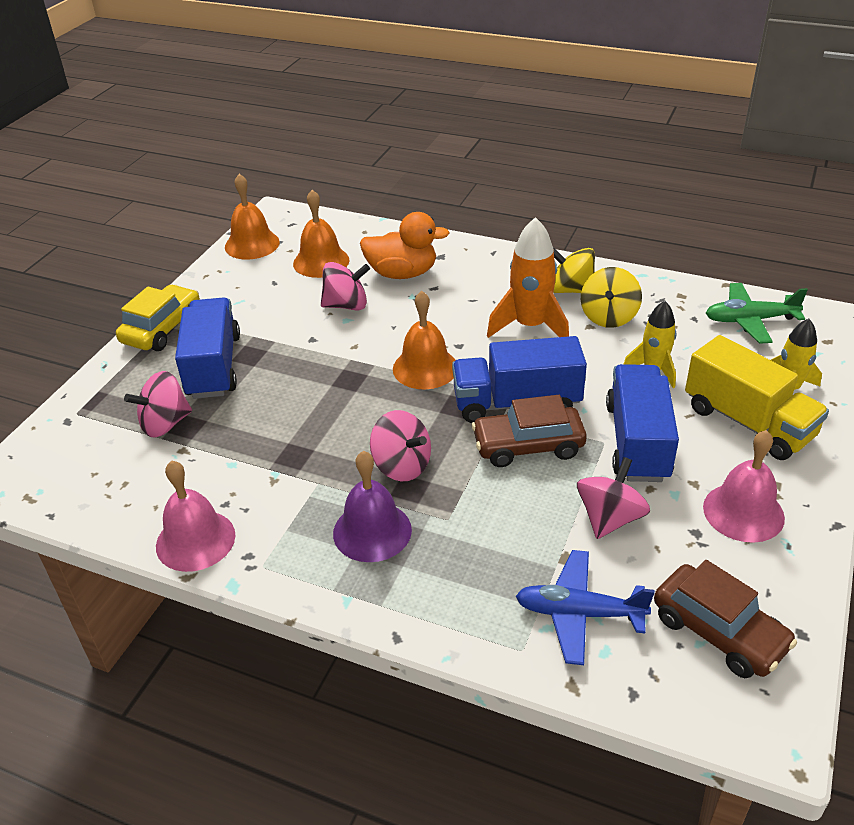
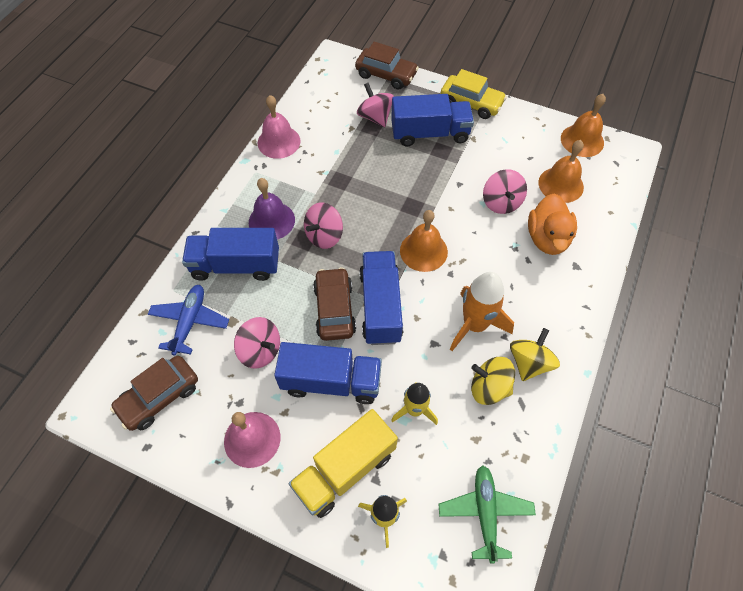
camera: 90 degrees right, 20 degrees up
none -> blue truck [182,228,279,281]
none -> brown car [355,42,419,90]

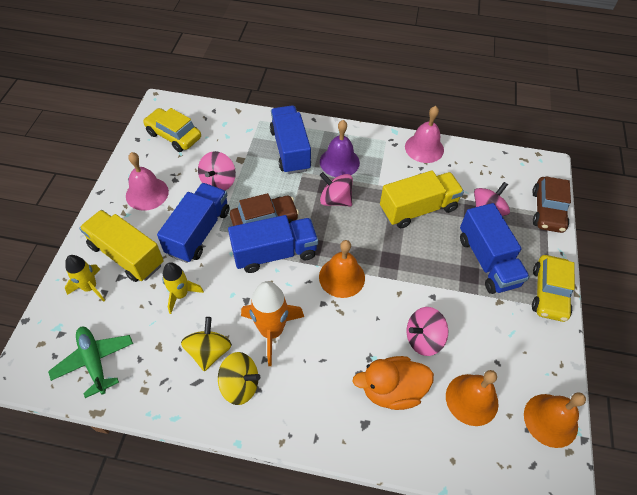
camera: 75 degrees right, 5 degrees down
brown car [110,355,198,431] -> yellow car [143,108,201,152]
blue plane [148,285,229,356] -> none
blue truck [274,342,382,404] -> blue truck turned 150 degrees counterclockwise [157,183,230,263]
green plane [439,465,536,563] -> green plane turned 105 degrees counterclockwise [48,327,133,398]
none -> yellow truck [380,170,464,228]

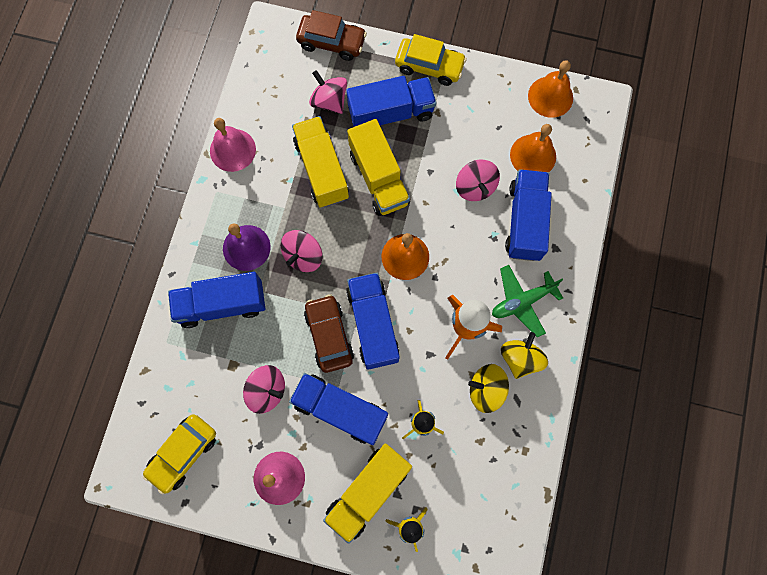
camera: 85 degrees left, 20 degrees up
green plane [48,327,133,398] -> green plane moved to [492,265,563,338]
orange duck [352,356,434,410] -> blue truck [505,169,552,261]
none -> yellow truck [347,119,410,216]

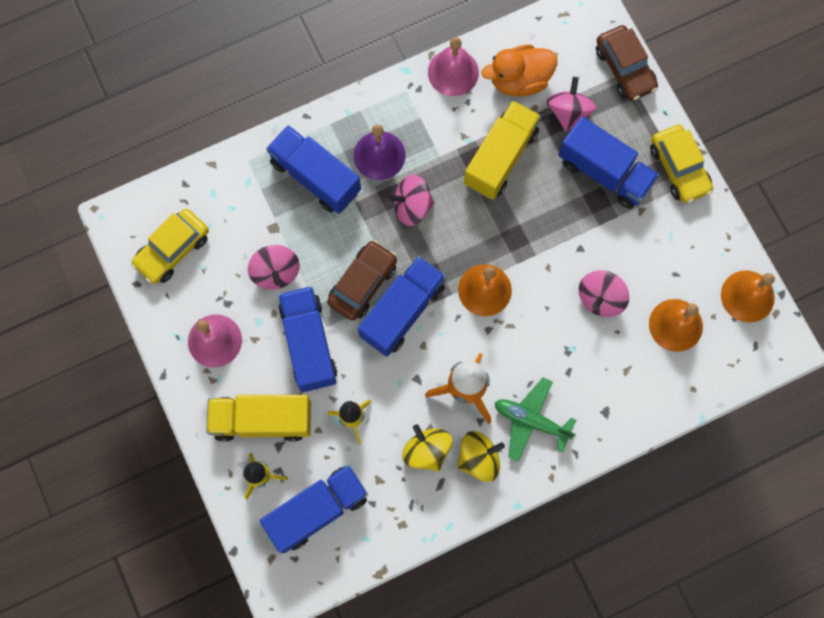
camera: 50 degrees right, 0 degrees up
yellow car [143,414,216,494] -> yellow car turned 45 degrees counterclockwise [131,209,209,284]
yellow truck [347,119,410,216] -> none
blue truck [505,169,552,261] -> blue truck moved to [260,464,368,553]
none -> orange duck [482,44,557,96]

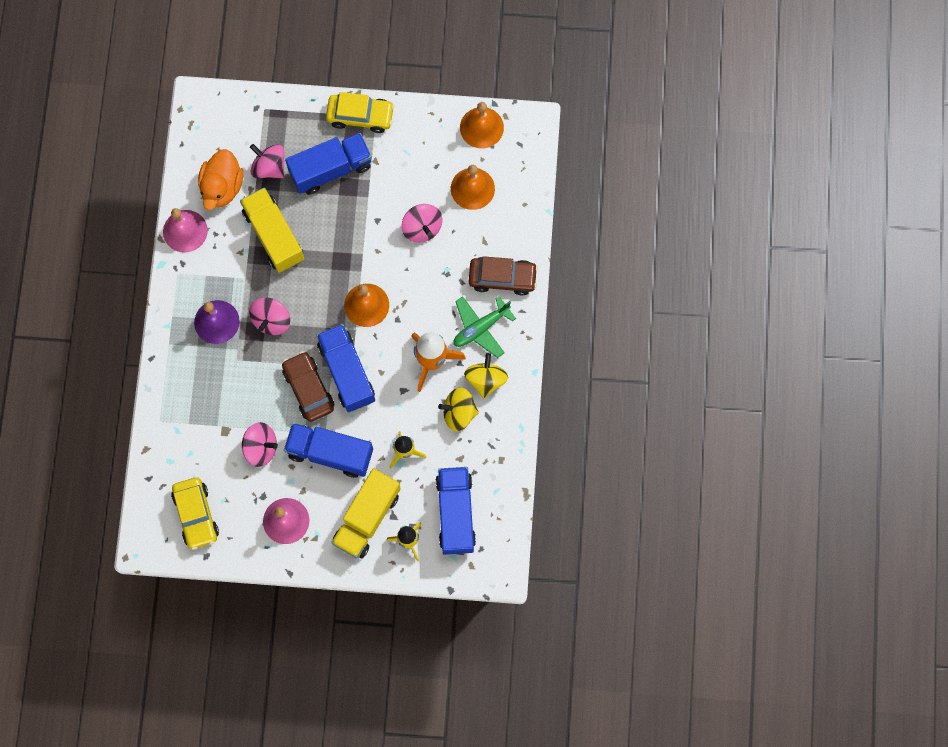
camera: 60 degrees left, 0 degrees up
blue truck [266,125,361,214] -> none
brown car [596,25,658,101] -> brown car moved to [469,256,538,296]

